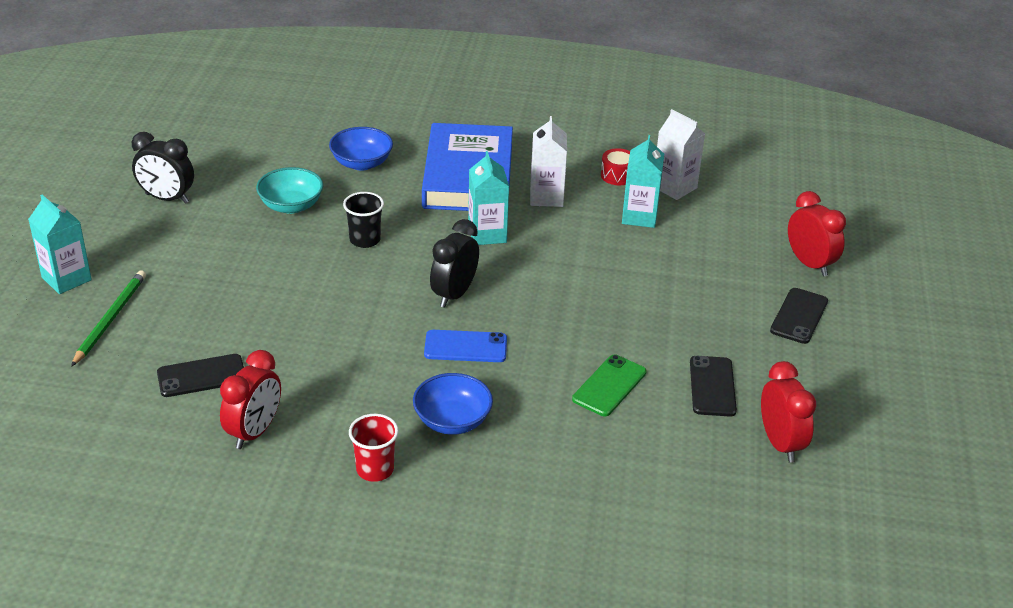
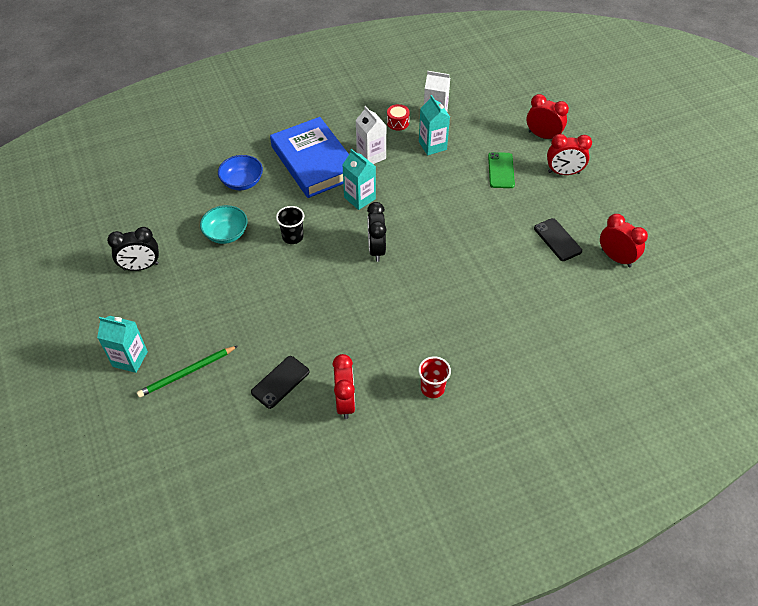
camera: 30 degrees left, 15 degrees up
green pencil [71,270,146,367] -> green pencil turned 105 degrees counterclockwise [137,346,237,398]
blue bowl [413,373,493,435] -> none
blue phone [424,330,507,362] -> none
green phone [572,355,647,416] -> green phone moved to [488,152,515,188]
black phone [770,288,828,344] -> red clock [547,134,592,175]

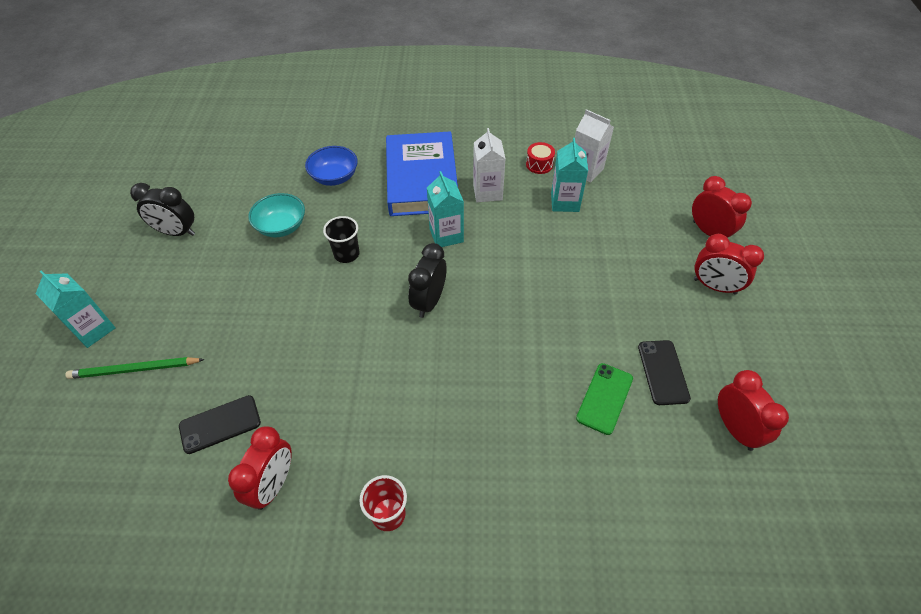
camera: 25 degrees right, 0 degrees up
green phone [488,152,515,188] -> green phone moved to [576,363,633,435]

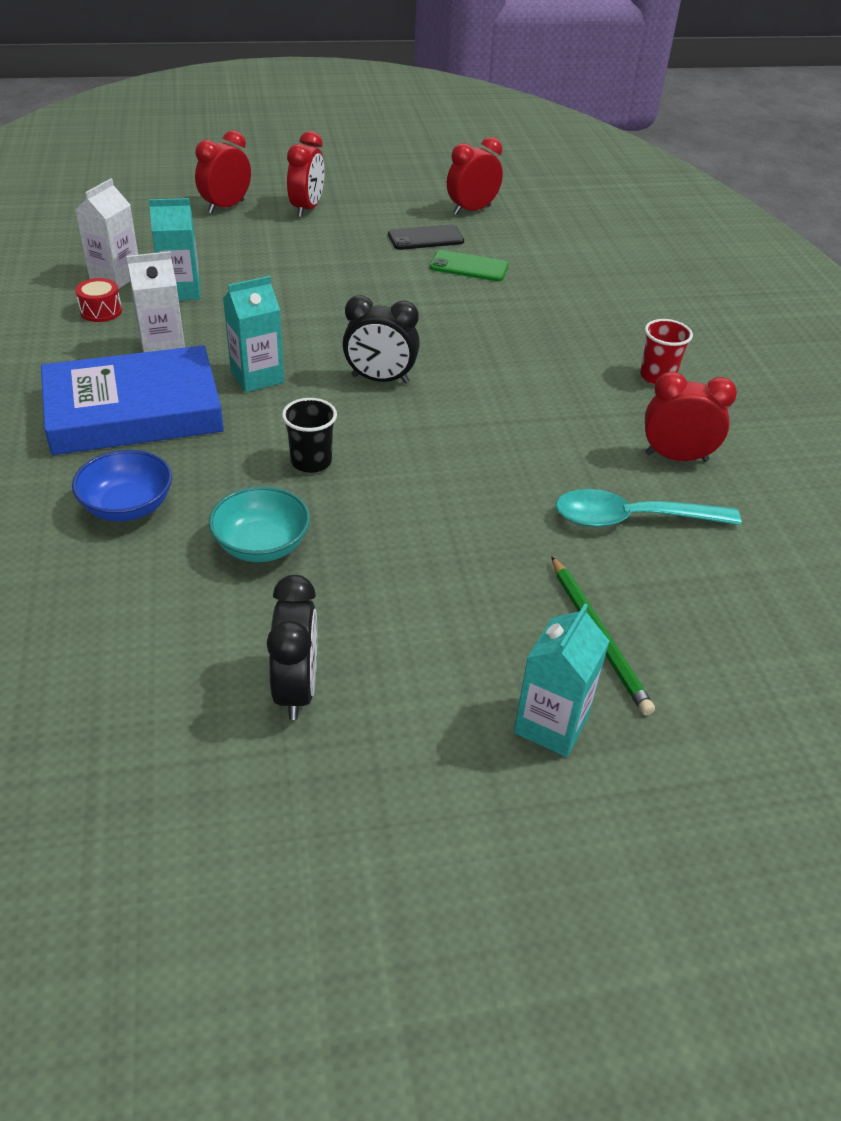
camera: 105 degrees left, 10 degrees down
black phone [179,395,261,454] -> turquoise spoon [556,489,741,527]

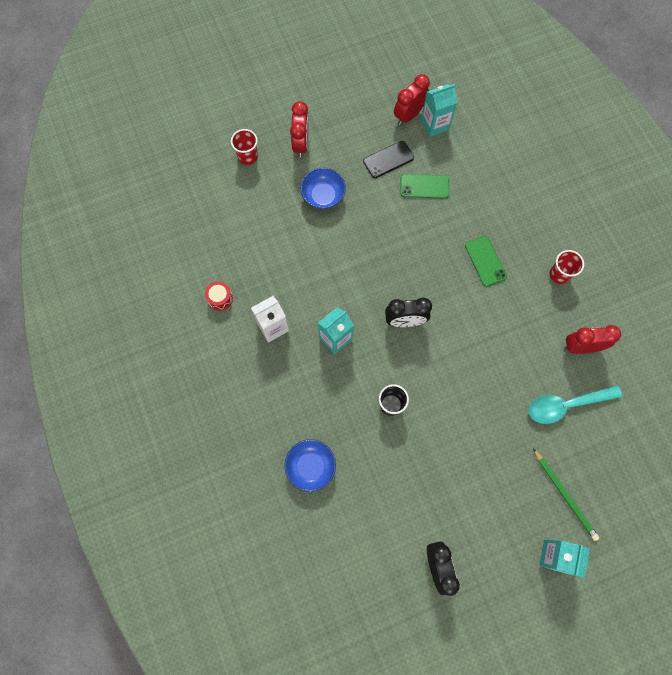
camera: 10 degrees left, 30 degrees up
blue book [41,345,224,455] -> none
white carton [75,178,138,289] -> none
turquoise carton [149,198,200,300] -> turquoise carton moved to [421,84,458,137]
red clock [195,130,251,214] -> red cup [231,129,258,165]
turquoise bowl [209,486,310,562] -> none
none -> blue bowl [300,168,346,209]
none -> green phone [465,236,507,287]

